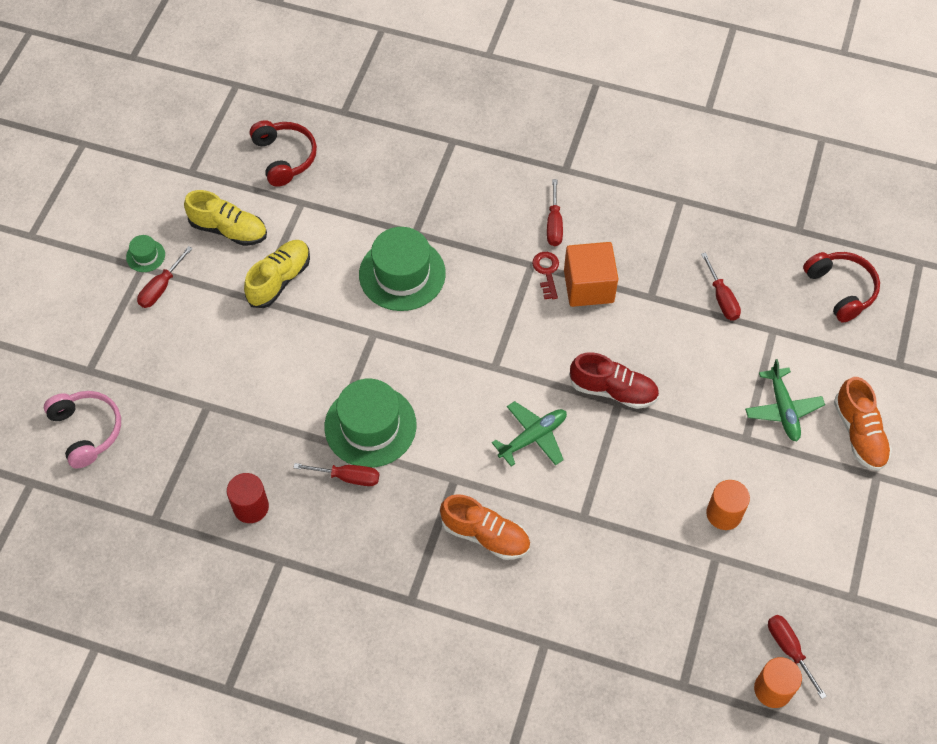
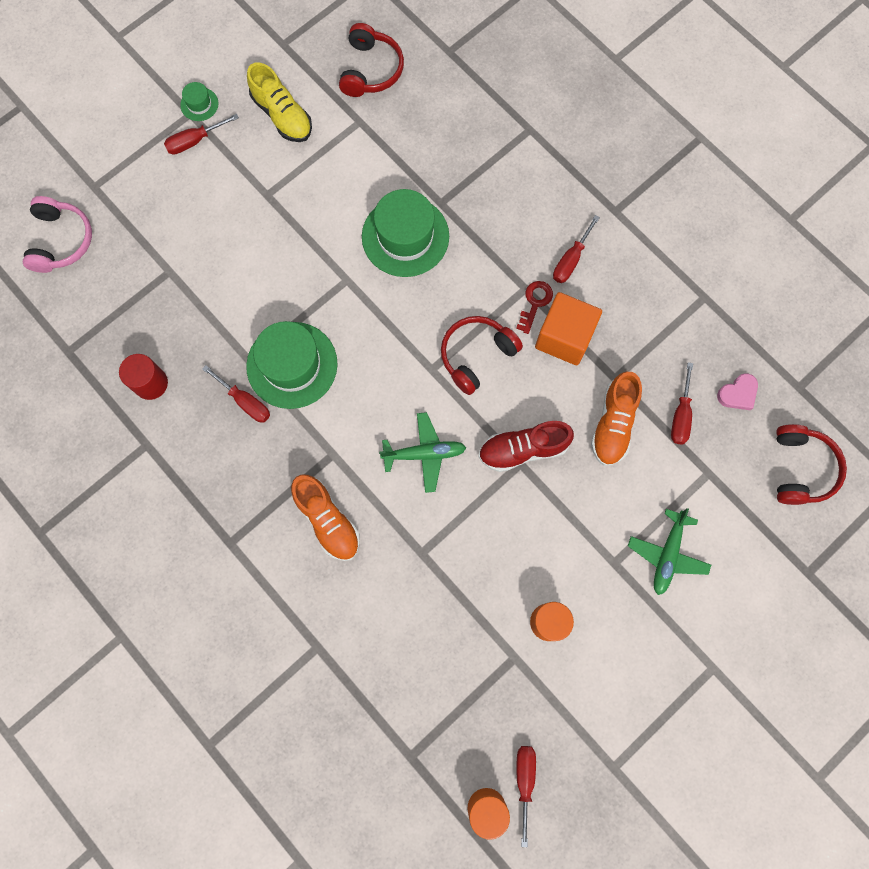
camera: 30 degrees right, 15 degrees up
yellow shoe [244,240,310,308] -> none
red shoe [569,352,659,409] -> red shoe turned 120 degrees clockwise [478,421,574,472]
orange shoe [834,377,892,471] -> orange shoe moved to [591,372,642,466]
none -> red headphones [441,316,523,395]
none -> pink heart [717,373,758,410]

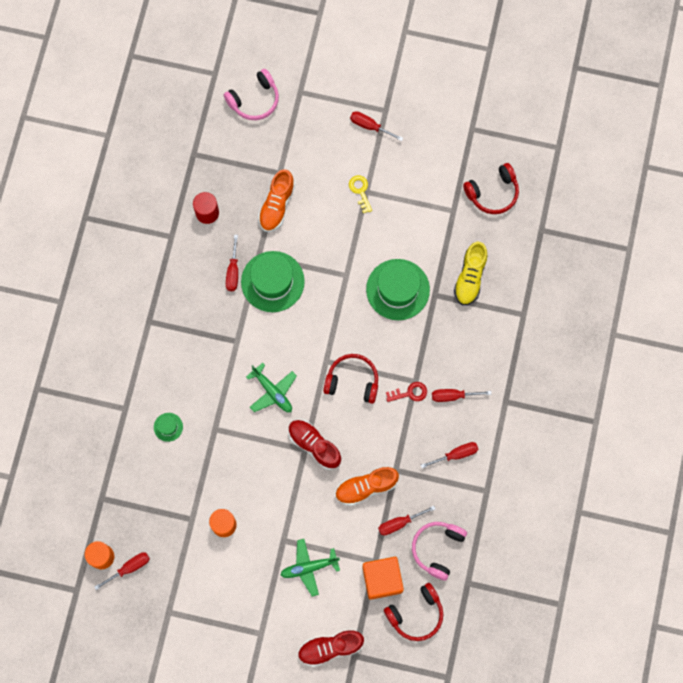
camera: 55 degrees right, 0 degrees up
green hat [180,82,219,121] -> green hat moved to [154,413,183,442]
yellow shoe [247,62,312,142] -> yellow shoe moved to [454,242,488,305]
orange shoe [291,475,360,561] -> orange shoe moved to [258,169,295,232]
orange cube [535,292,602,365] -> orange cube moved to [362,557,404,600]
pink heart [717,373,758,410] -> pink headphones [412,522,467,581]
none -> red shoe [298,630,364,667]
none -> yellow key [349,175,372,213]
none -> red screwdriver [421,442,478,468]

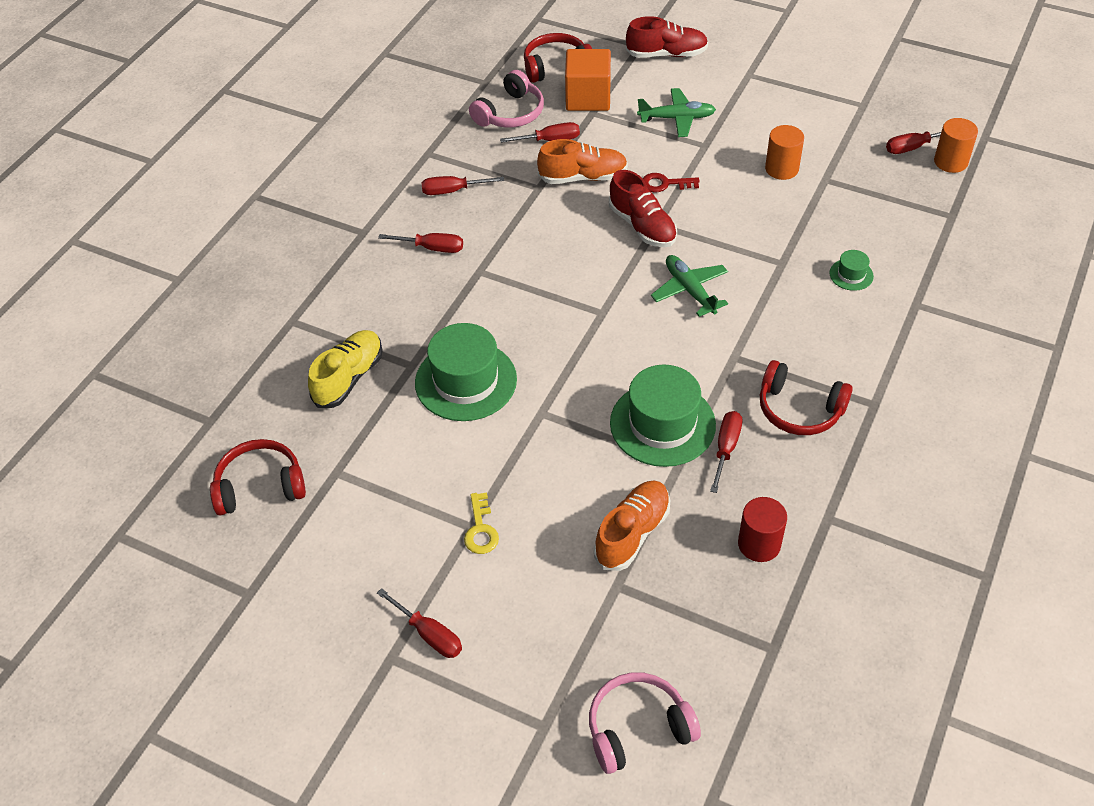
camera: 165 degrees left, 25 degrees down
red headphones [323,354,378,404] -> red headphones moved to [760,360,853,435]
red key [386,382,427,402] -> red key moved to [643,173,700,193]

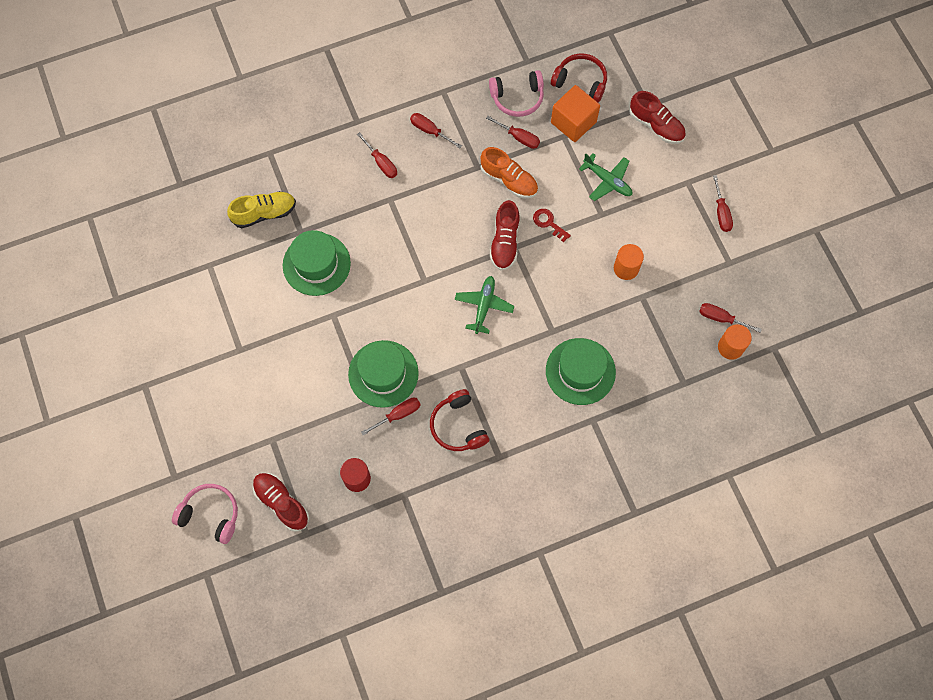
camera: 40 degrees right, 20 degrees up
red headphones [210,439,306,515] -> none
red screwdriver [377,588,462,658] -> red screwdriver moved to [713,175,733,232]
yellow key [464,493,499,554] -> none
orange shoe [594,481,670,571] -> none
green hat [829,250,874,291] -> green hat [546,338,616,405], size x2.22
none -> red shoe [253,473,309,532]

